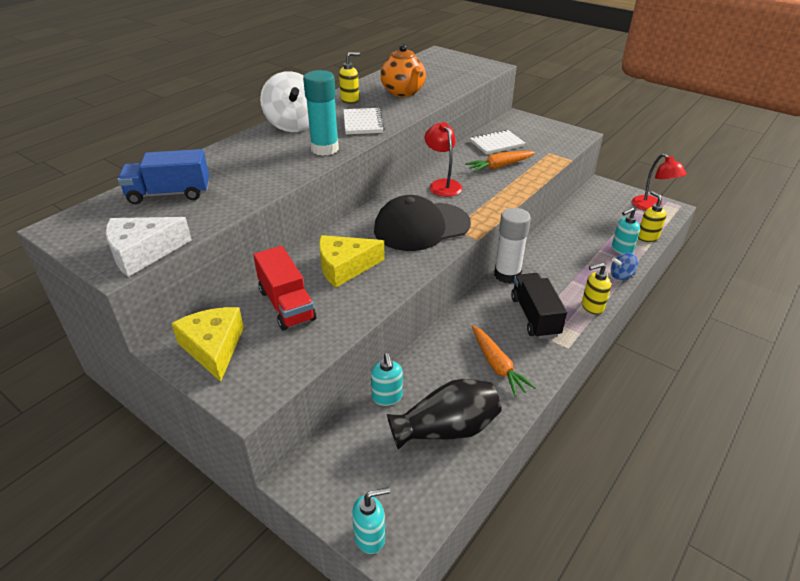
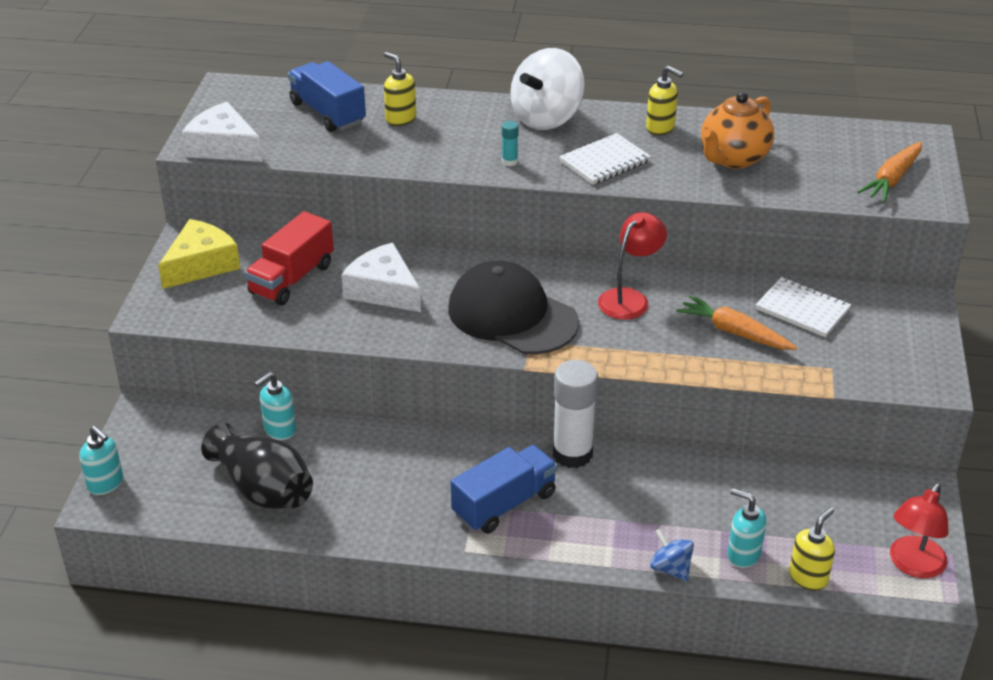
camera: 60 degrees right, 0 degrees up
turquoise glue stick [303,70,339,156] -> turquoise glue stick [502,121,519,166], size x0.43
yellow cheese [319,235,385,288] -> white cheese [341,243,421,312]
orange carrot [472,325,536,397] -> orange carrot moved to [858,141,922,202]
black truck [511,273,567,339] -> blue truck [451,445,558,533]
yellow soap dispenser [582,263,611,315] -> yellow soap dispenser moved to [384,52,416,126]

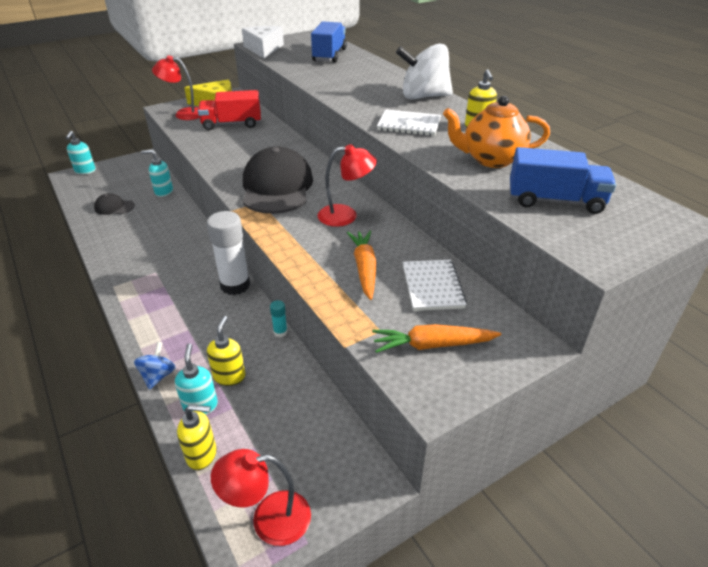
camera: 50 degrees right, 0 degrees up
black vase [201,423,313,509] -> black cap [94,193,135,215]
white cheese [341,243,421,312] -> none
yellow soap dispenser [384,52,416,126] -> yellow soap dispenser moved to [207,316,246,386]
blue truck [451,445,558,533] -> blue truck moved to [510,147,616,214]
turquoise glue stick [502,121,519,166] -> turquoise glue stick moved to [270,300,288,337]
orange carrot [858,141,922,202] -> orange carrot moved to [372,324,502,353]
none -> red lamp [152,55,200,120]

